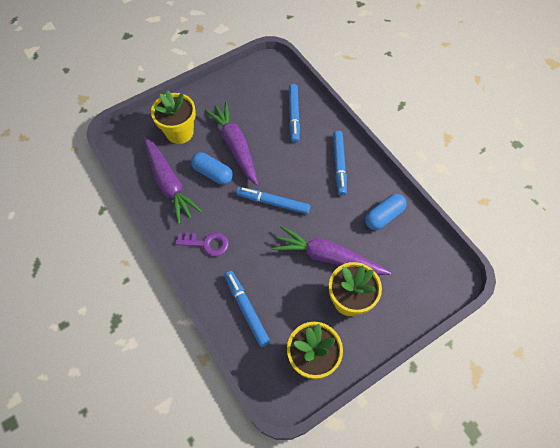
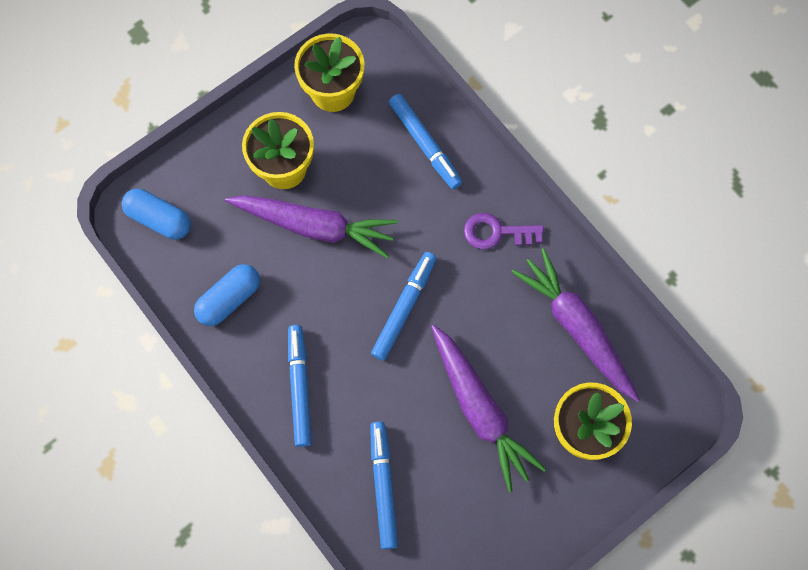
camera: 175 degrees right, 10 degrees up
blue capsule [191,152,233,185] -> blue capsule moved to [122,189,191,239]
blue marker [236,187,310,214] -> blue marker turned 75 degrees counterclockwise [371,252,437,361]

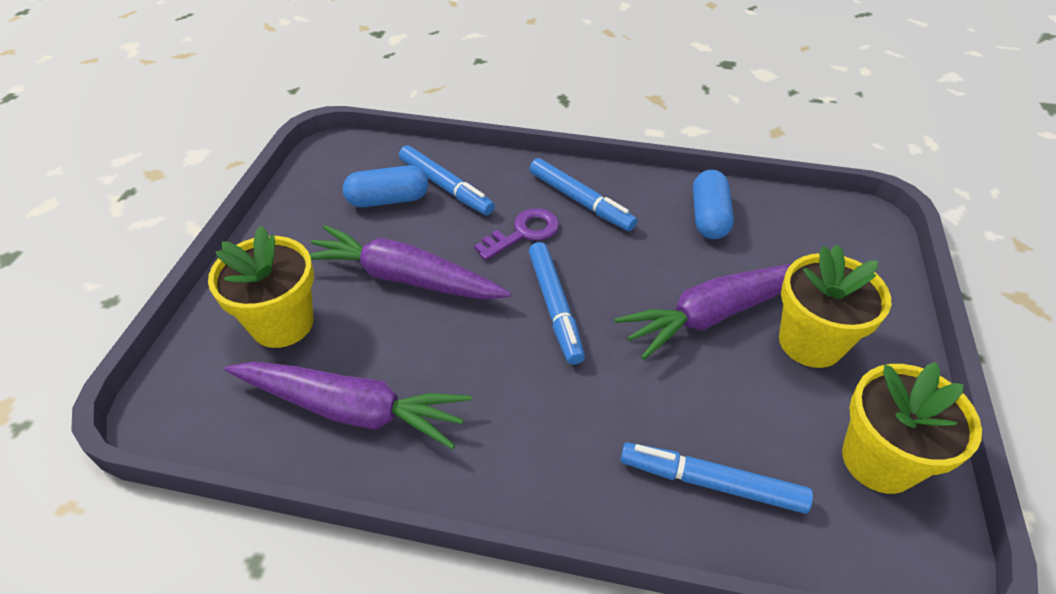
camera: 140 degrees right, 25 degrees down
blue capsule [122,189,191,239] -> blue capsule moved to [343,165,428,207]
purple key [464,213,544,249] -> purple key moved to [474,208,559,260]

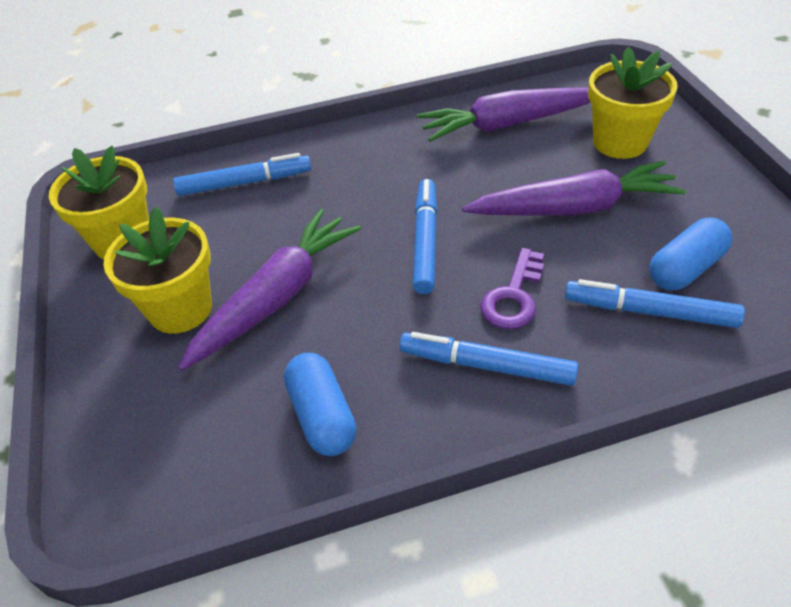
camera: 155 degrees right, 0 degrees up
blue marker [529,242,585,365] -> blue marker turned 45 degrees clockwise [413,179,437,294]

